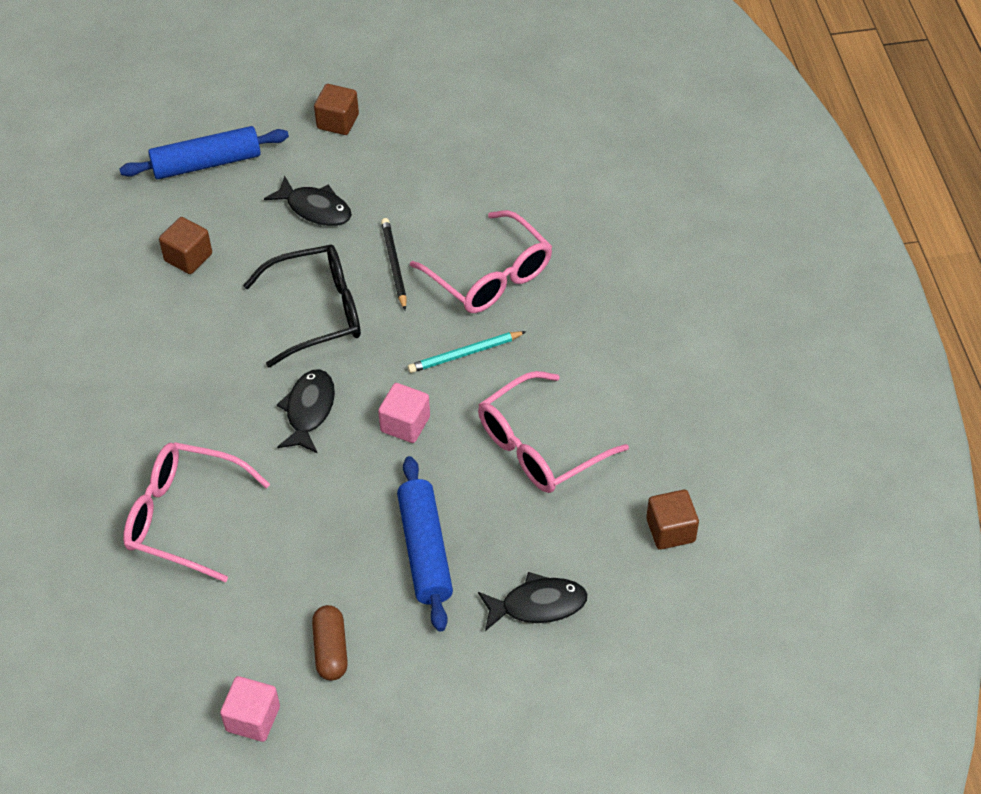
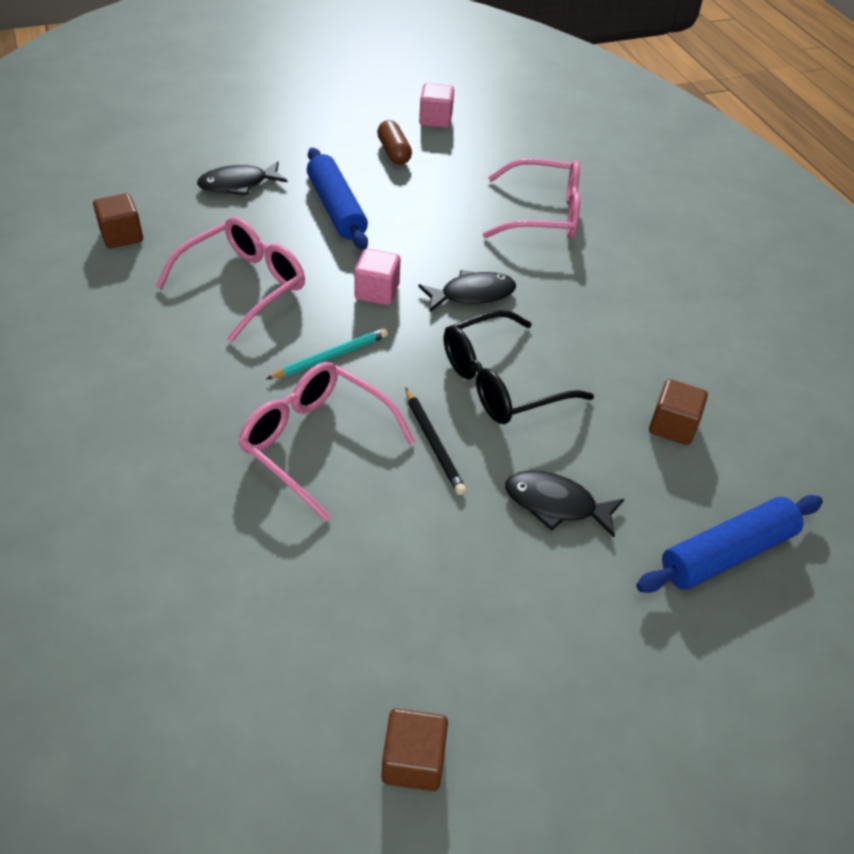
camera: 165 degrees right, 5 degrees down
black fish [277,369,335,454] -> black fish turned 105 degrees counterclockwise [418,270,516,312]
brown cube [314,84,359,135] -> brown cube moved to [382,708,448,791]

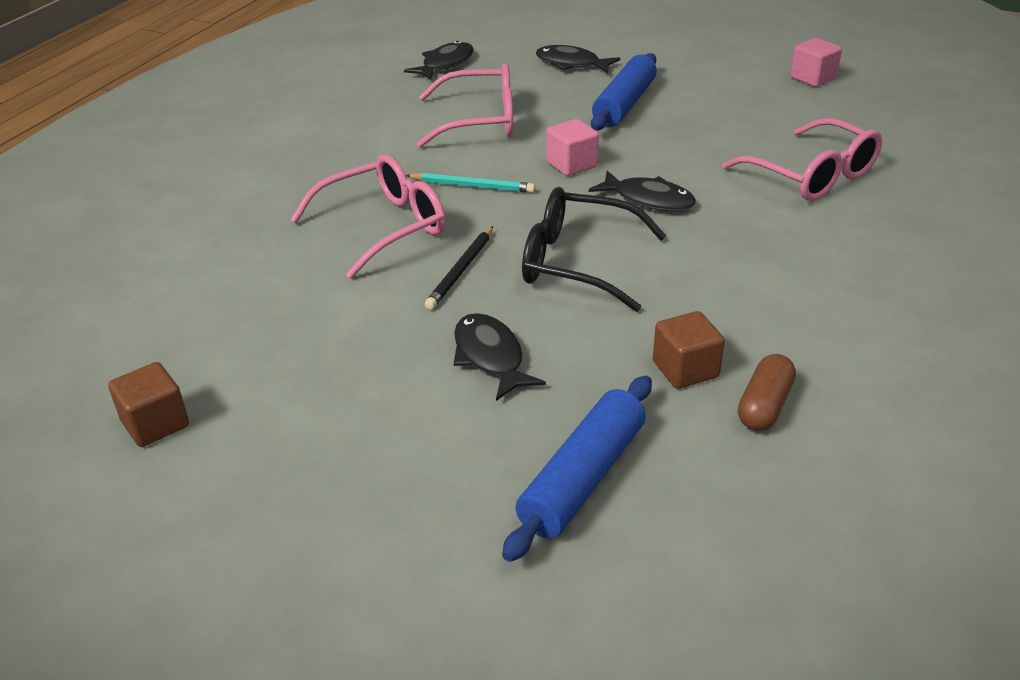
camera: 50 degrees right, 10 degrees down
brown cube [93,193,143,248] -> black fish [404,41,474,80]
pink glasses [238,362,415,521] -> pink glasses turned 60 degrees clockwise [290,155,446,279]
brown capsule [377,120,412,165] -> brown capsule moved to [738,354,796,431]
blue rolling pin [636,495,823,593] -> blue rolling pin turned 75 degrees counterclockwise [502,376,652,562]

